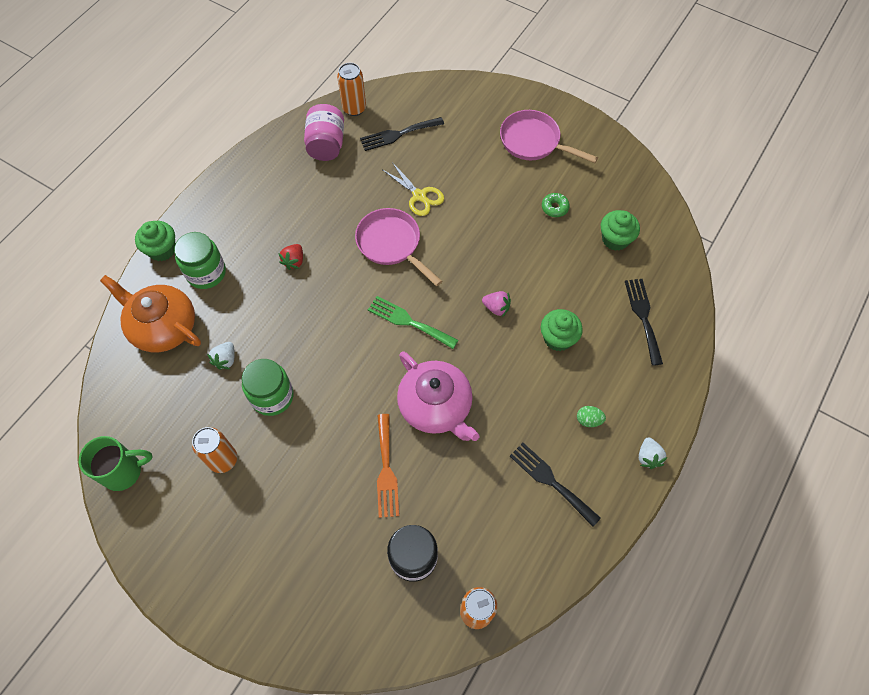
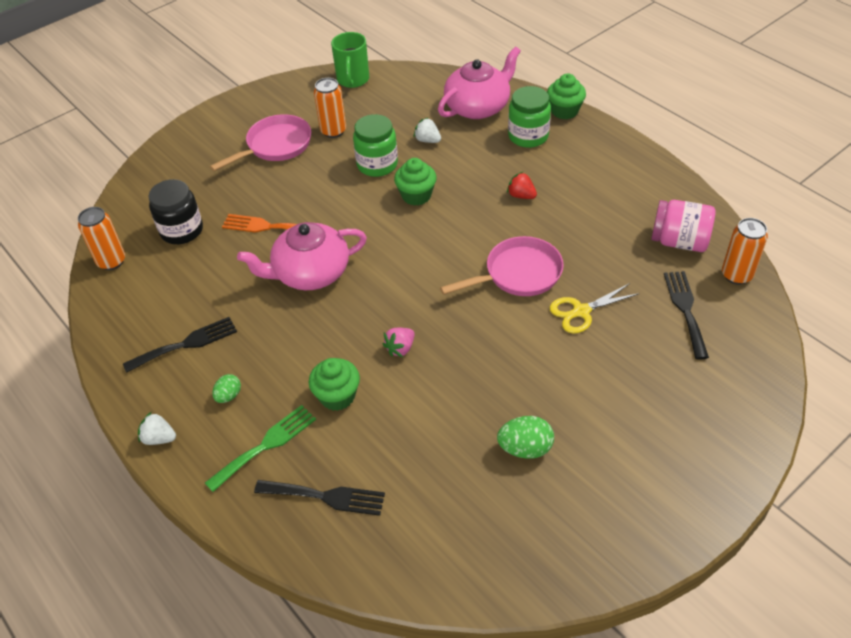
camera: 110 degrees right, 15 degrees down
orange teapot [100,275,201,352] -> pink teapot [438,47,521,119]
green fork [368,296,458,349] -> green fork moved to [205,405,316,492]
pink pan [500,110,598,163] -> pink pan moved to [210,114,311,171]
green donut [542,193,570,217] -> green egg [497,416,554,459]
green cupcake [601,210,640,251] -> green cupcake moved to [394,158,437,206]

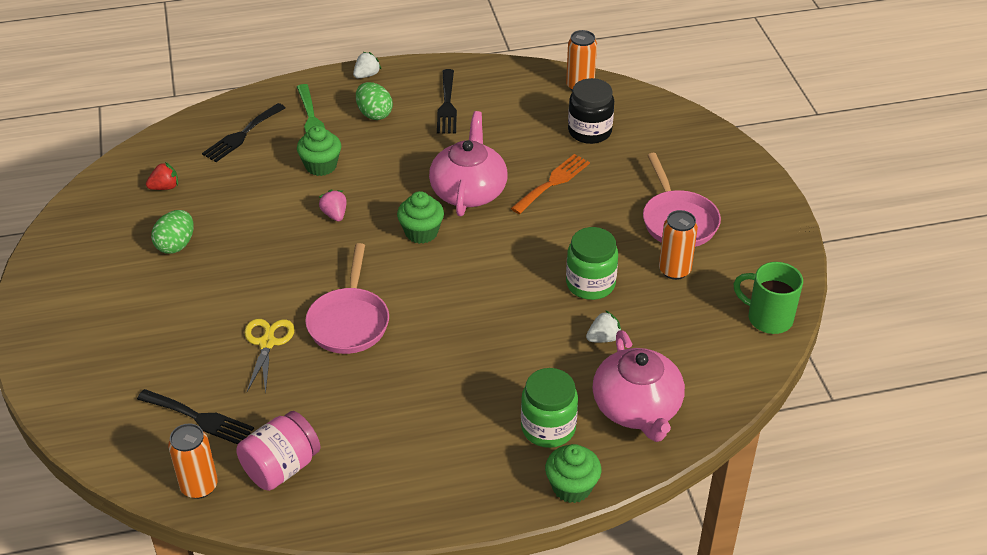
camera: 115 degrees right, 5 degrees down
green egg [212,374,241,403] -> green egg [356,82,393,120], size x1.61
green cupcake [394,158,437,206] -> green cupcake moved to [397,191,444,244]
red strawberry [507,172,537,199] -> red strawberry moved to [146,162,178,190]

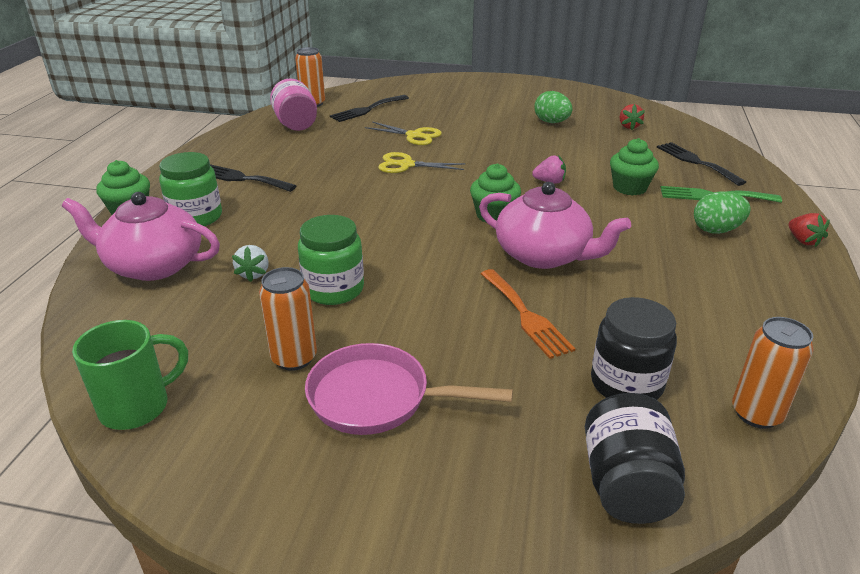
camera: 115 degrees right, 10 degrees down
pink pan [305,243,389,354] -> yellow scissors [378,152,466,173]
white strawberry [353,52,381,78] -> red strawberry [789,213,830,247]
black fork [437,69,457,134] -> black fork moved to [210,164,297,192]
none -> black jar [585,393,685,524]

